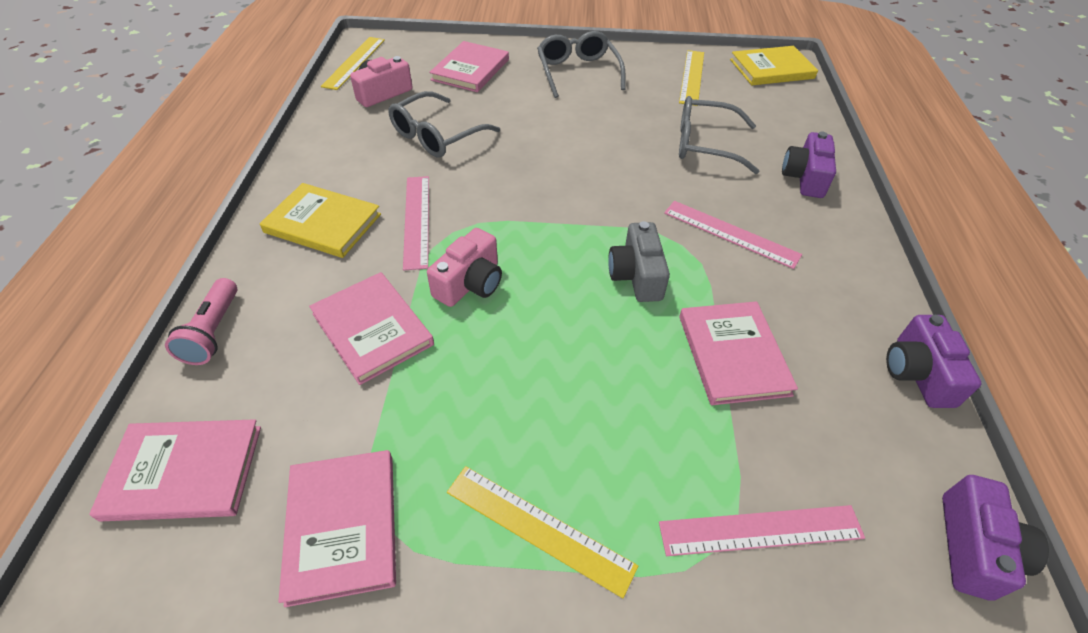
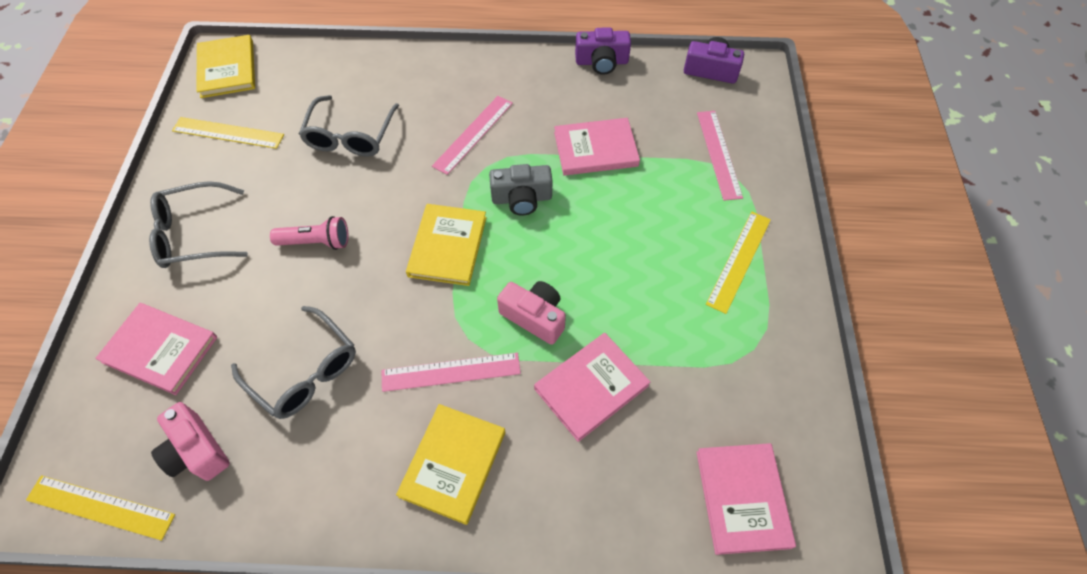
camera: 90 degrees left, 10 degrees up
pink flashlight [165,278,237,365] -> pink flashlight moved to [270,216,349,250]
pink book [278,450,396,607] -> none
purple camera [782,131,836,198] -> none
none -> yellow book [406,204,487,286]

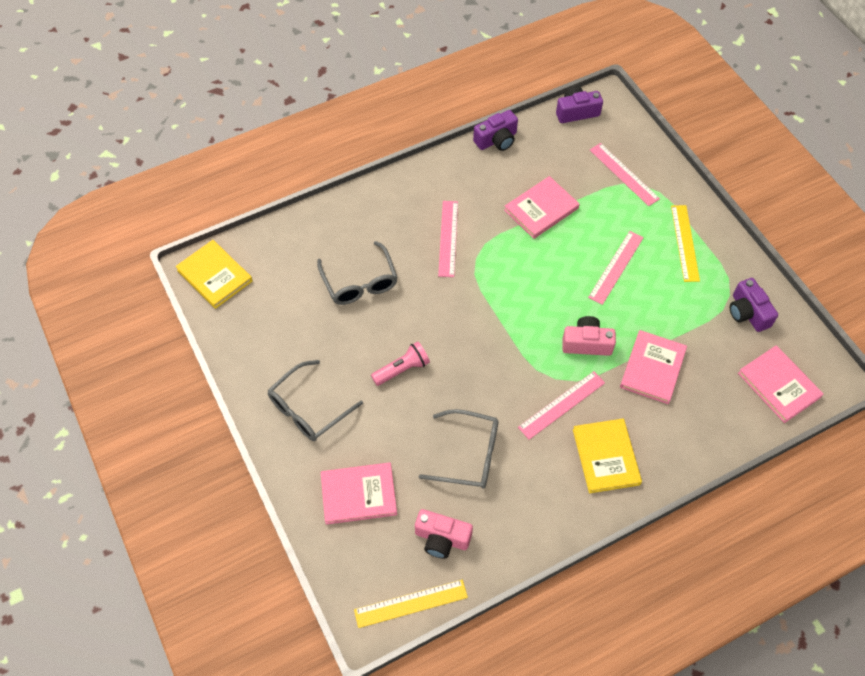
camera: 30 degrees left, 0 degrees up
yellow ruler [172,117,284,149] -> none
yellow book [406,204,487,286] -> none
grey camera [489,164,552,216] -> none
none -> pink ruler [588,231,644,305]
none -> purple camera [730,278,778,332]

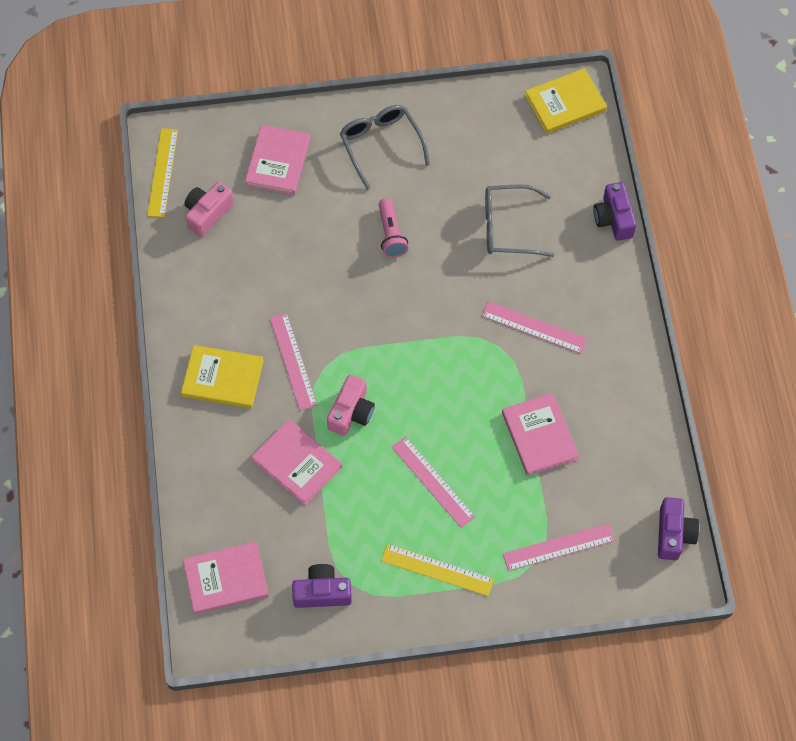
camera: 110 degrees right, 5 degrees up
grey glasses [418,409,498,488] -> none
purple camera [473,110,518,151] -> purple camera moved to [593,182,636,241]

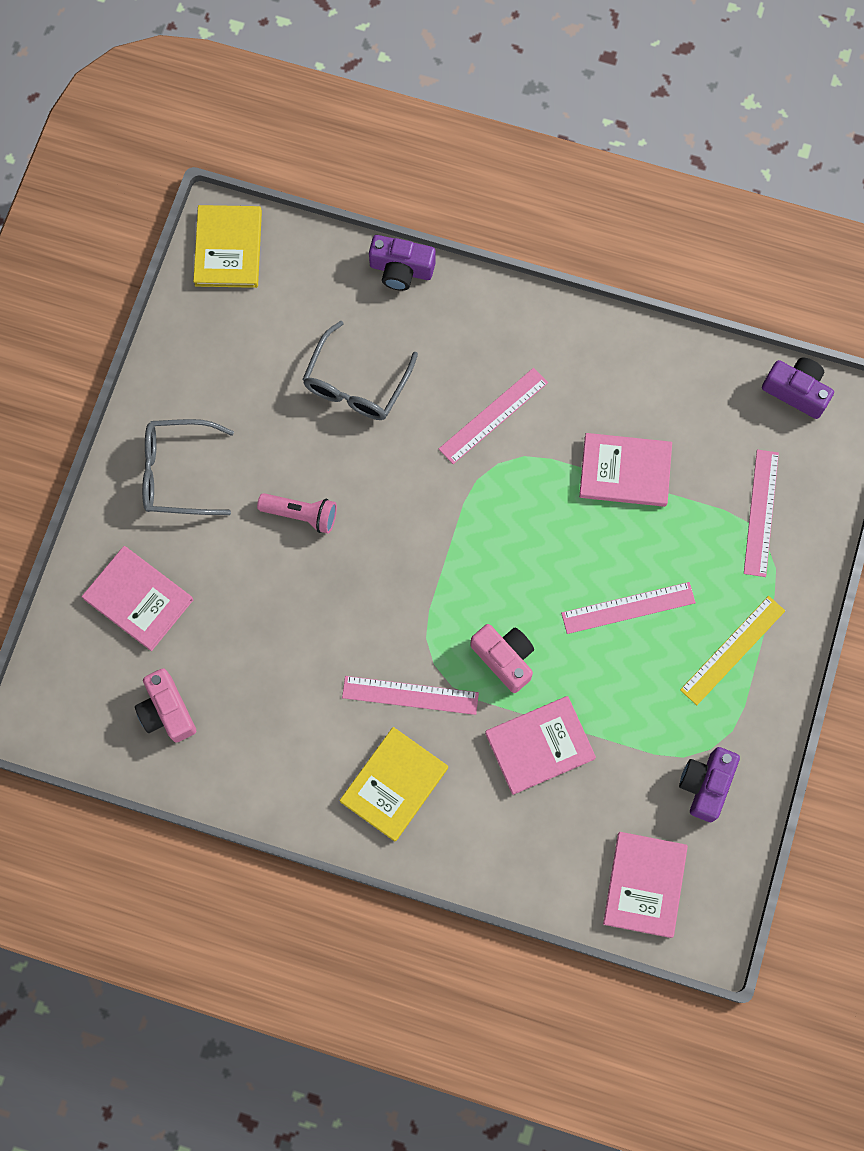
camera: 65 degrees left, 10 degrees up
yellow ruler [147,128,178,217] -> none

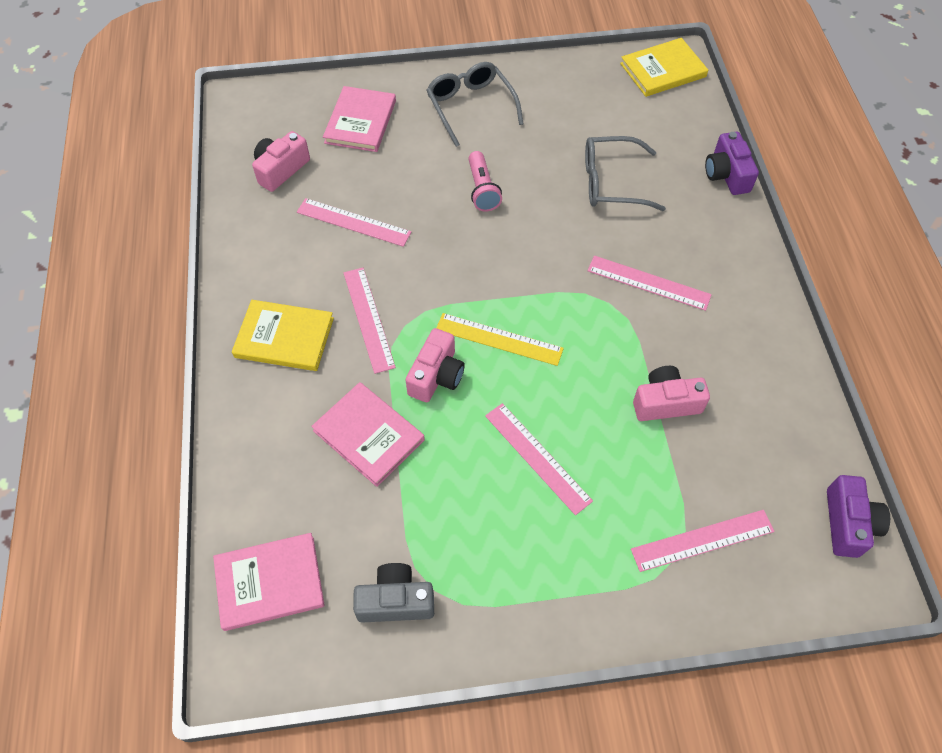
camera: 65 degrees right, 15 degrees down
pink book [579,433,672,507] -> pink camera [633,366,710,421]
purple camera [679,747,740,822] -> grey camera [353,563,434,623]
yellow ruler [680,596,785,705] -> yellow ruler moved to [436,313,564,366]
none -> pink ruler [297,198,411,247]

